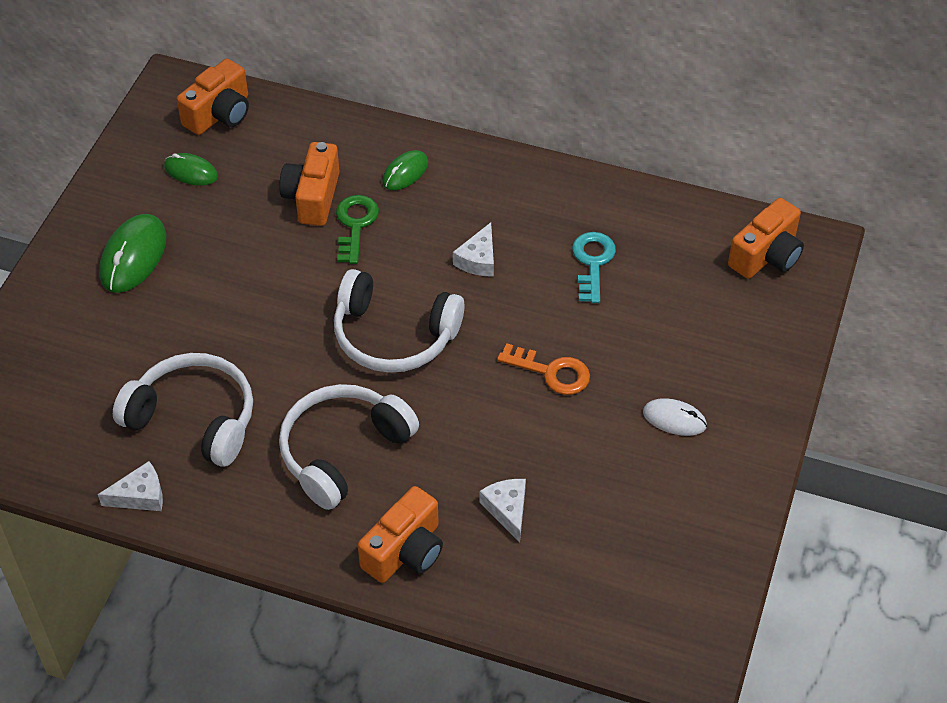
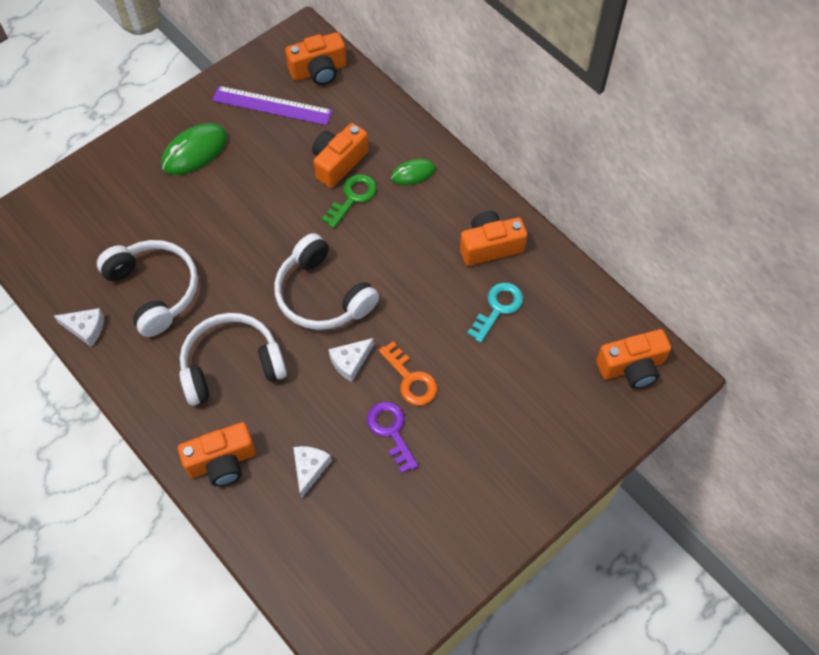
camera: 30 degrees right, 10 degrees up
green mouse [164,153,218,186] -> purple ruler [212,86,332,125]
white cheese [453,222,494,277] -> white cheese moved to [328,338,374,382]
white mouse [643,398,707,436] -> none
none -> purple key [367,402,419,473]
none -> orange camera [460,211,527,266]

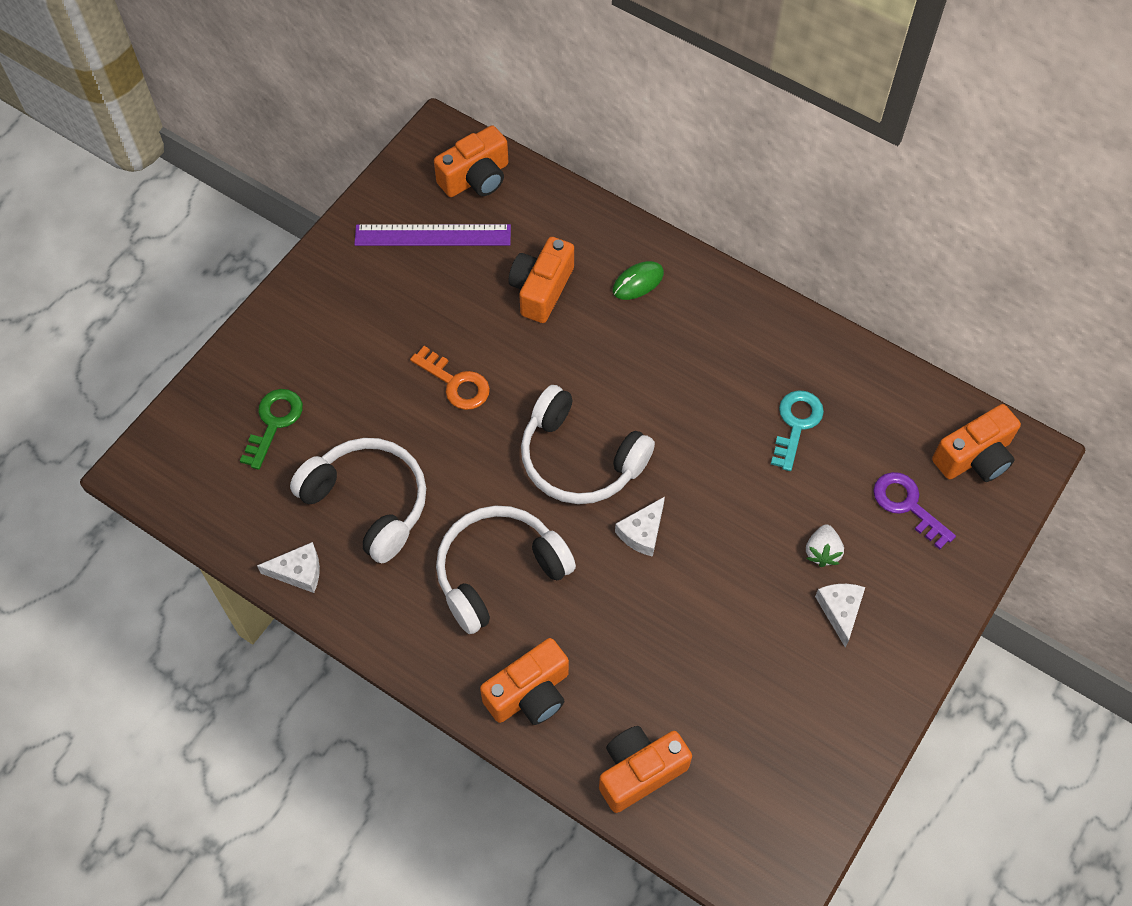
camera: 15 degrees left, 0 degrees up
green mouse [161,123,228,175] -> none
white cheese [293,446,332,499] -> white cheese moved to [815,584,865,647]
green key [322,174,377,228] -> green key moved to [240,389,303,470]
purple key [367,402,419,473] -> purple key moved to [873,472,956,550]
orange key [379,341,437,406] -> orange key moved to [410,346,490,410]
orange camera [460,211,527,266] -> orange camera moved to [599,726,692,813]
none -> white strawberry [806,524,844,567]

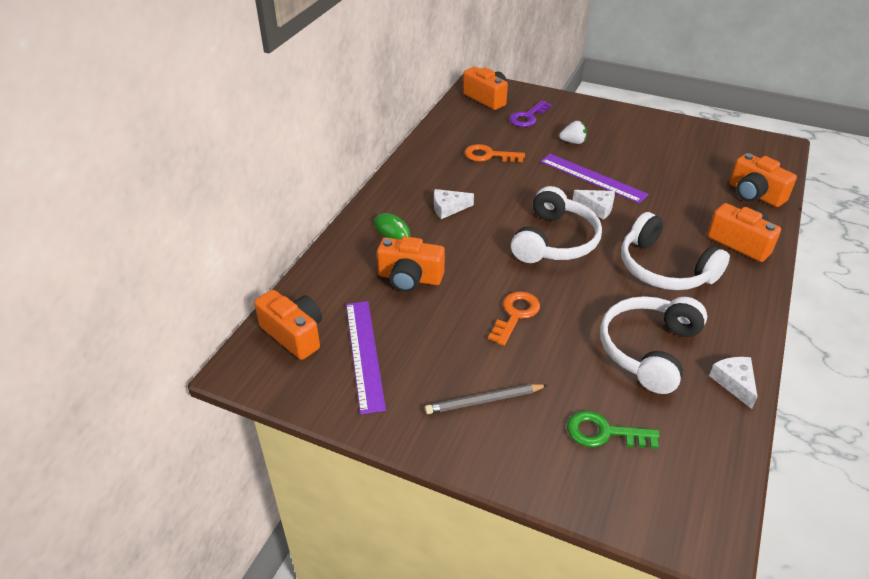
camera: 100 degrees left, 20 degrees down
turquoise key [771,390,824,471] -> orange key [465,144,525,162]
white cheese [815,584,865,647] -> white cheese moved to [434,189,474,219]
none -> grey pencil [425,384,548,414]
none -> purple ruler [540,154,649,203]

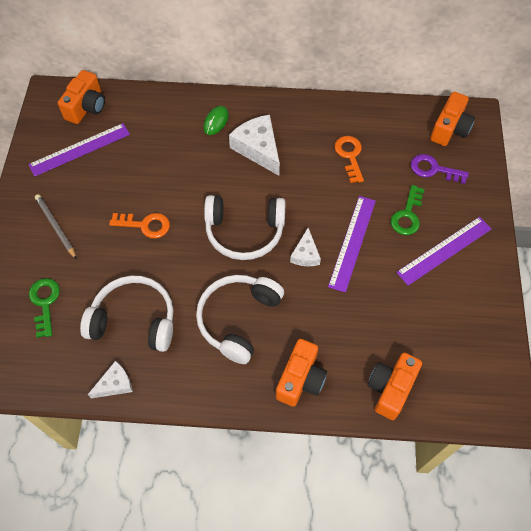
camera: 70 degrees right, 20 degrees up
orange camera [377,236,445,292] -> none
white cheese [434,189,474,219] -> white cheese [229,115,280,176], size x1.74
white strawberry [559,121,587,144] -> green key [391,185,424,235]
none -> purple ruler [396,217,492,285]

